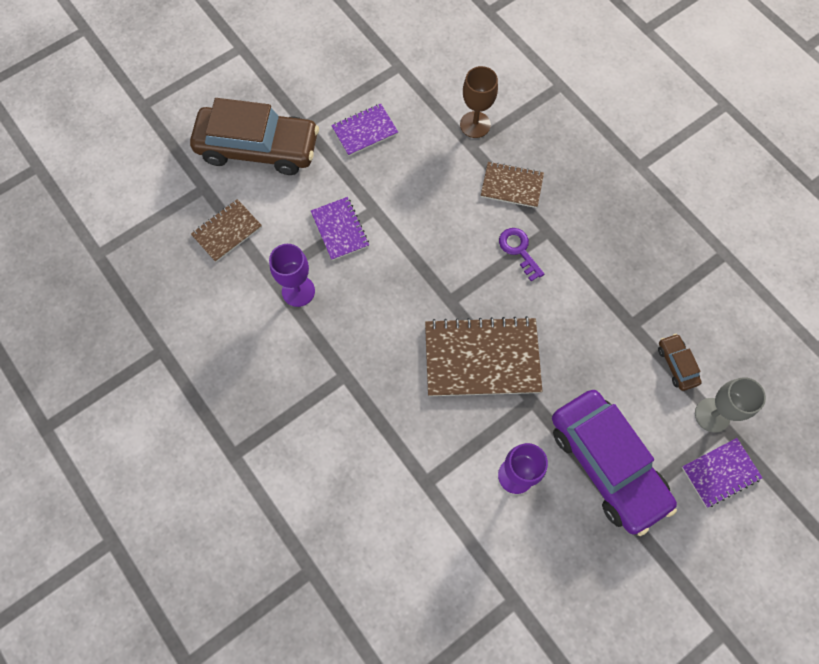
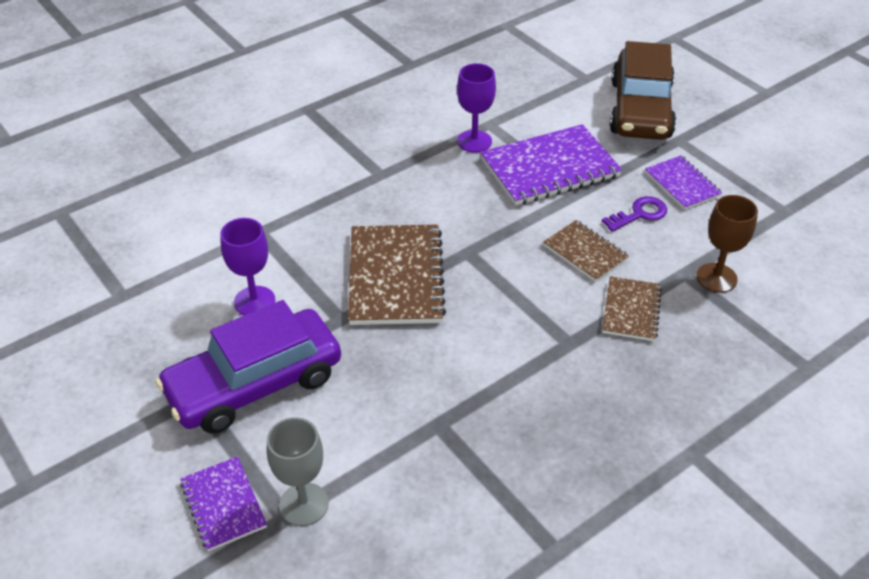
camera: 90 degrees right, 25 degrees down
brown notebook [191,199,262,262] -> brown notebook moved to [543,220,629,282]
purple notebook [311,197,369,261] -> purple notebook [480,124,622,205], size x1.80
purple key [499,228,544,281] -> purple key moved to [602,196,667,232]
brown car [658,334,702,391] -> none

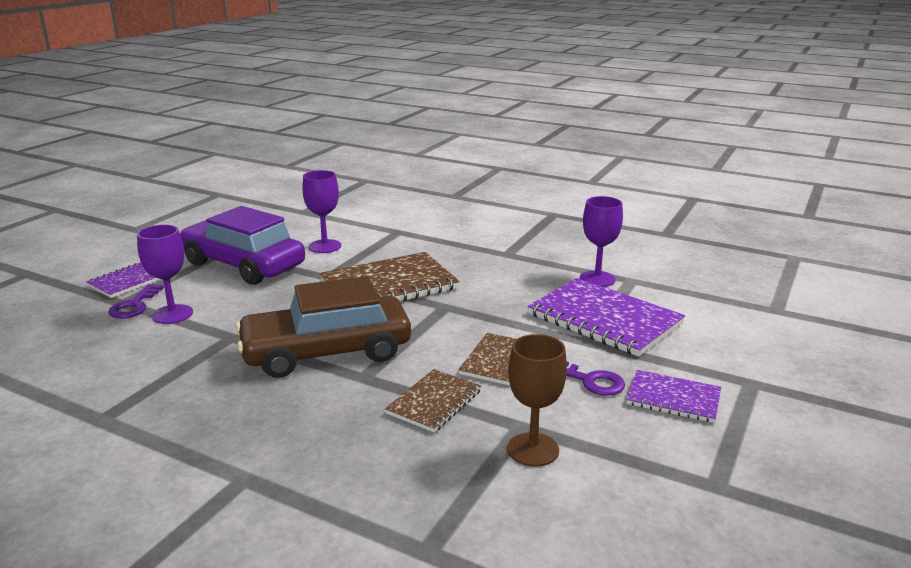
camera: 65 degrees right, 20 degrees down
grey goblet [267,417,329,526] -> purple key [108,284,164,319]
brown notebook [602,276,662,341] -> brown notebook turned 45 degrees counterclockwise [385,369,481,433]
brown car [610,41,676,140] -> brown car moved to [235,276,411,378]
purple notebook [645,155,722,210] -> purple notebook turned 75 degrees clockwise [626,370,721,423]
none -> purple goblet [137,225,193,324]

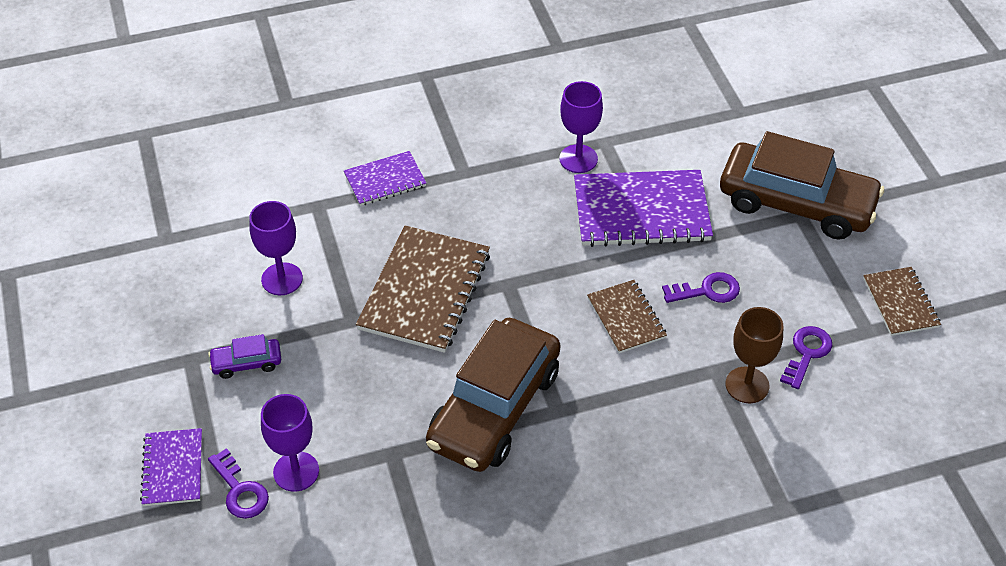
camera: 45 degrees left, 25 degrees up
purple car [180,206,305,285] -> purple car [208,334,282,379], size x0.42
brown notebook [385,369,481,433] -> brown notebook moved to [863,267,941,336]
purple notebook [626,370,721,423] -> purple notebook moved to [344,151,426,206]
none -> brown car [720,131,884,240]
none -> purple key [780,326,832,389]

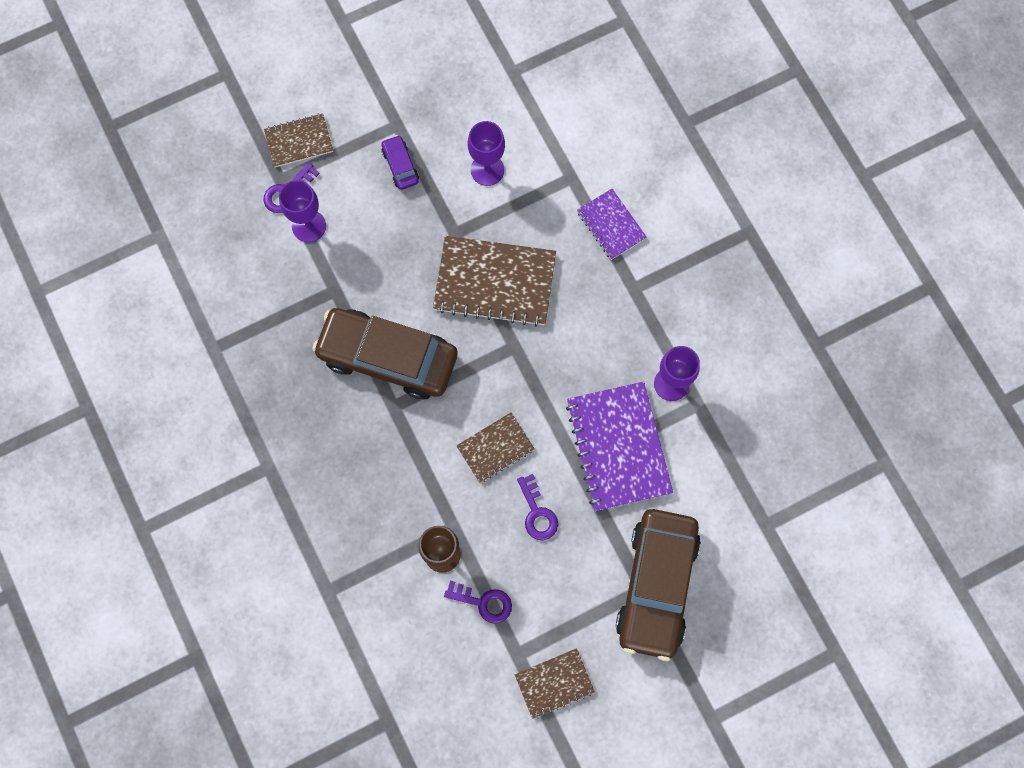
camera: 80 degrees right, 25 degrees up
purple notebook [140,428,202,506] -> brown notebook [264,113,333,167]

